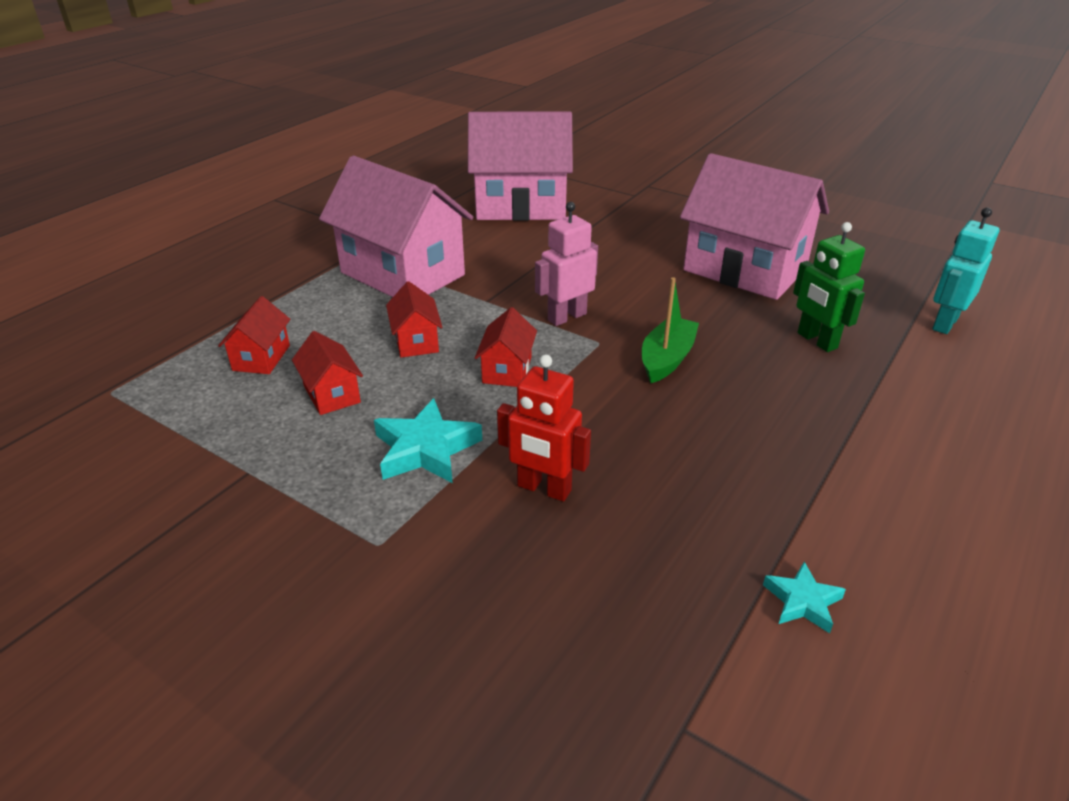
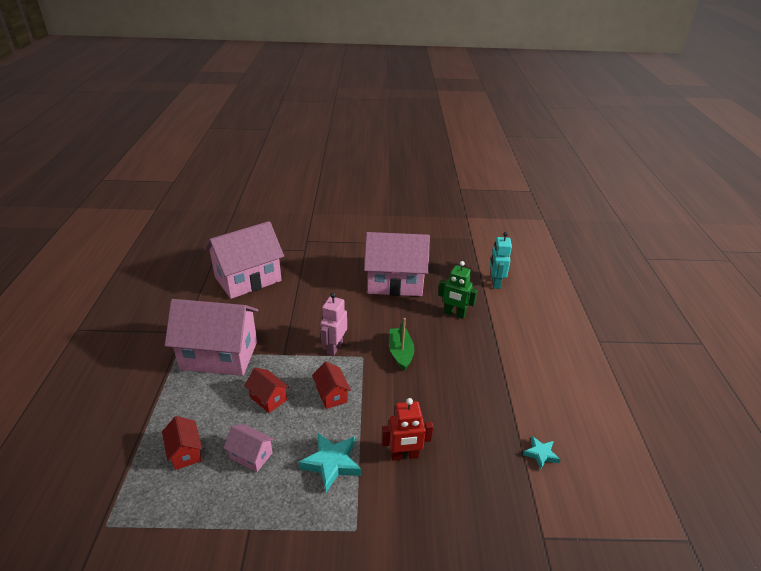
camera: 35 degrees left, 0 degrees up
red house [292,331,363,415] -> pink house [224,424,274,472]

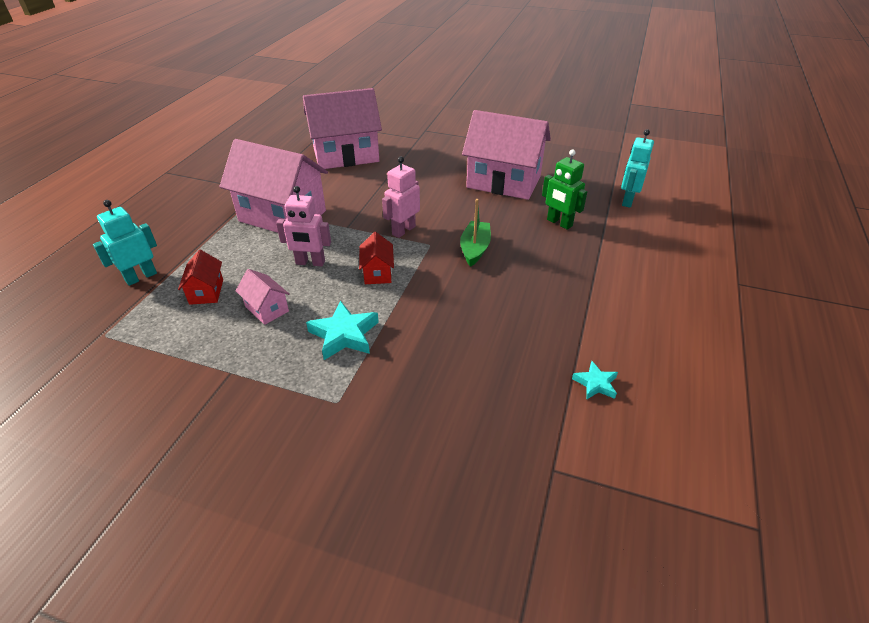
camera: 20 degrees right, 5 degrees up
red house [244,368,289,413] -> pink robot [276,186,331,266]
red robot [381,398,433,461] -> none
none -> turquoise robot [93,200,157,286]

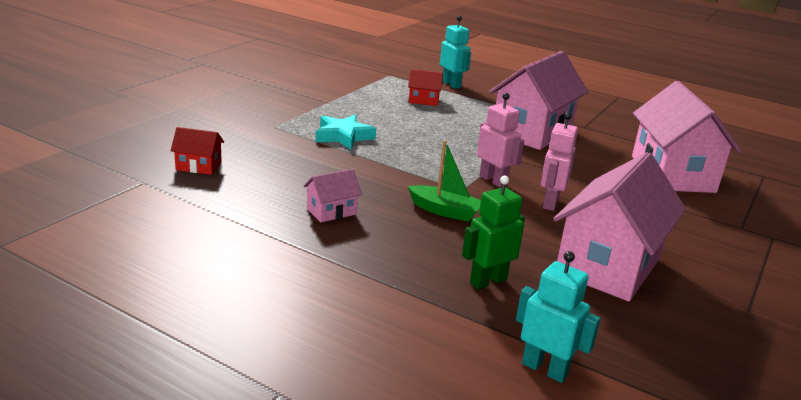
camera: 100 degrees right, 15 degrees down
pink house [236,269,289,325] -> pink house moved to [304,169,362,222]
pink robot [276,186,331,266] -> pink robot moved to [540,112,578,211]
red house [359,232,394,284] -> red house moved to [171,127,224,175]
turquoise star [572,361,618,399] -> none

